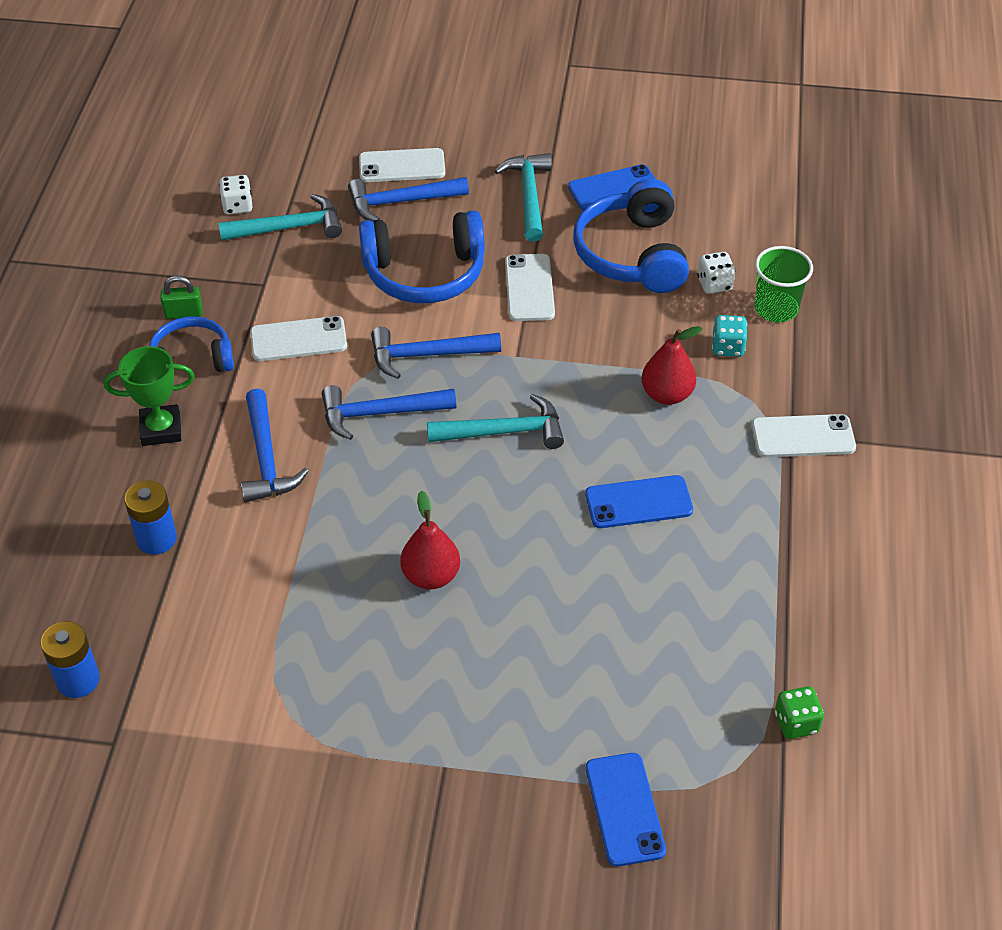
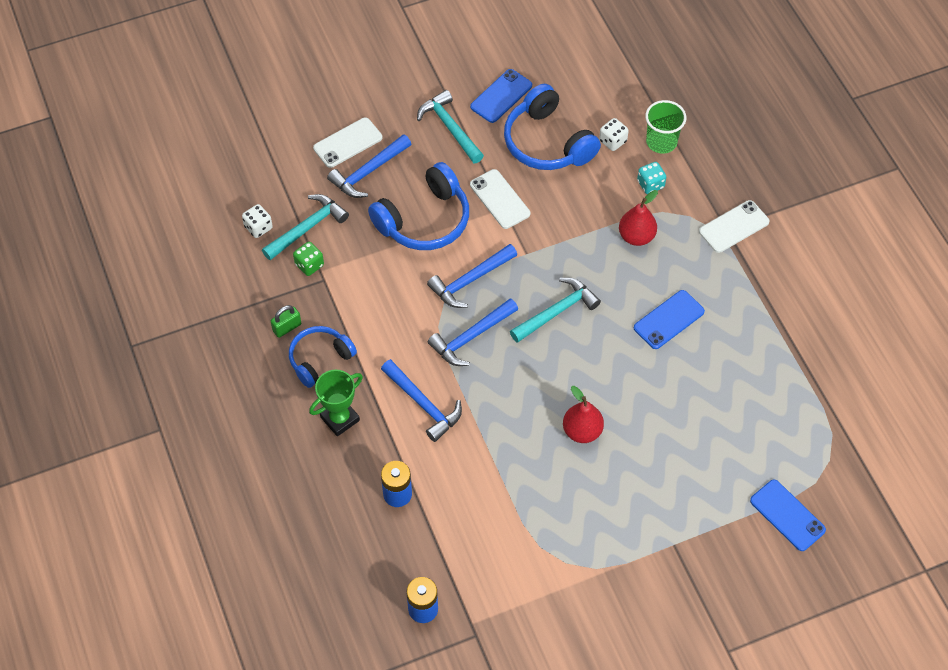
camera: 30 degrees left, 10 degrees up
white phone [250,316,347,361] -> none
green dice [775,686,824,739] -> green dice moved to [293,242,324,276]

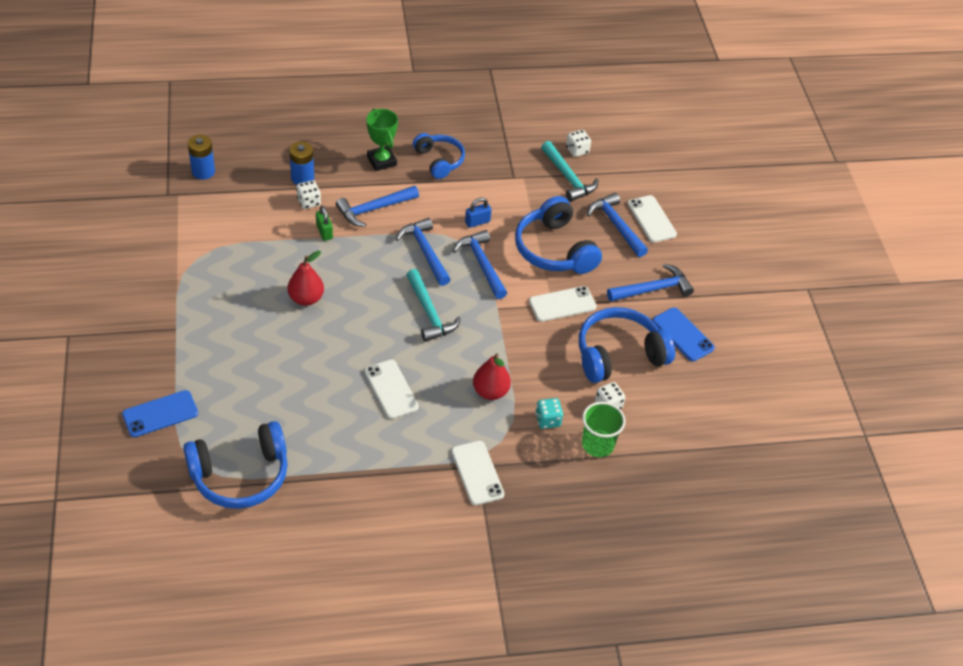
camera: 100 degrees right, 10 degrees down
green padlock [271,305,301,338] -> green padlock moved to [316,205,333,241]
green dice [293,242,324,276] -> none
turquoise hammer [417,90,484,163] -> blue hammer [607,264,694,301]
blue phone [634,290,705,349] -> white phone [365,360,419,419]
none -> blue headphones [183,421,288,509]
none -> white dice [296,180,321,209]
none -> blue padlock [465,198,492,228]

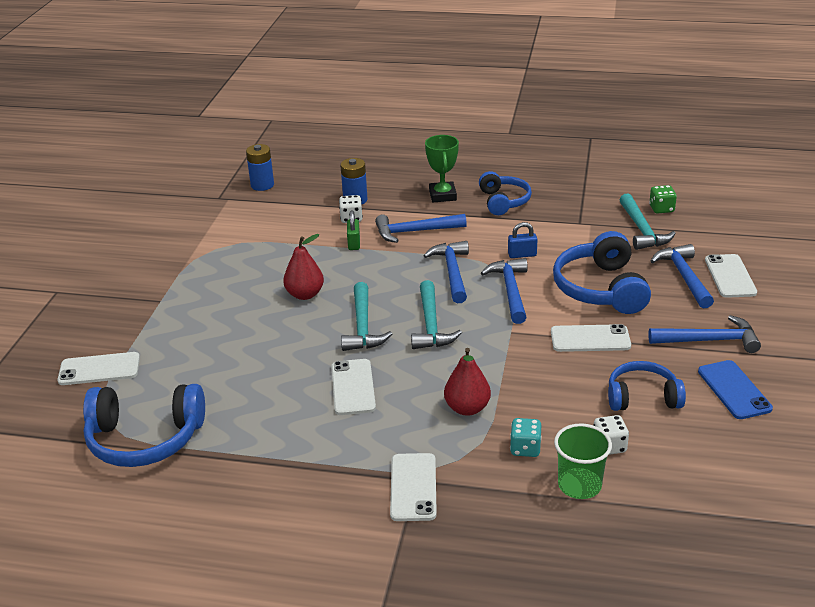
camera: 25 degrees right, 15 degrees down
blue phone [122,390,198,437] -> white phone [57,352,140,385]
white dice [566,130,591,157] -> green dice [649,185,677,214]
blue headphones [579,307,675,383] -> blue headphones [608,361,686,411], size x0.64
none -> turquoise hammer [341,282,392,351]

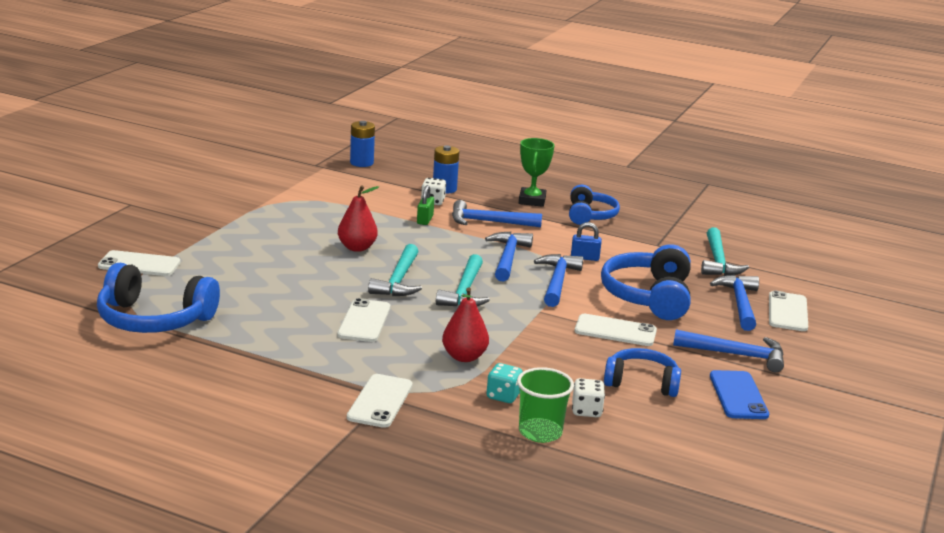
camera: 10 degrees right, 10 degrees down
green dice [649,185,677,214] -> none

